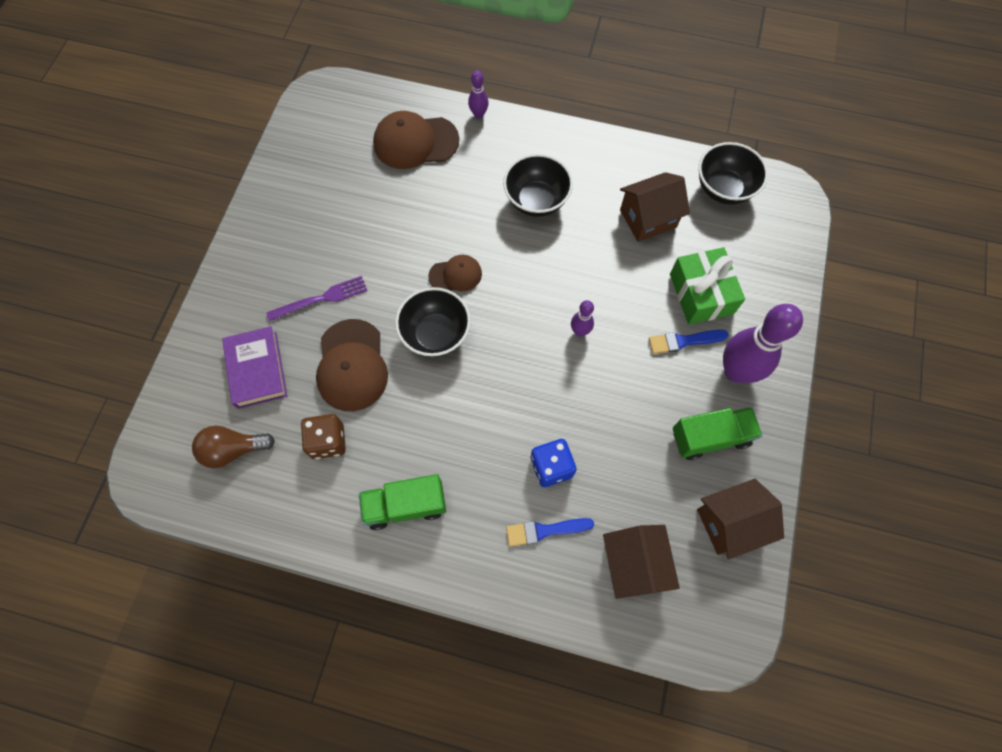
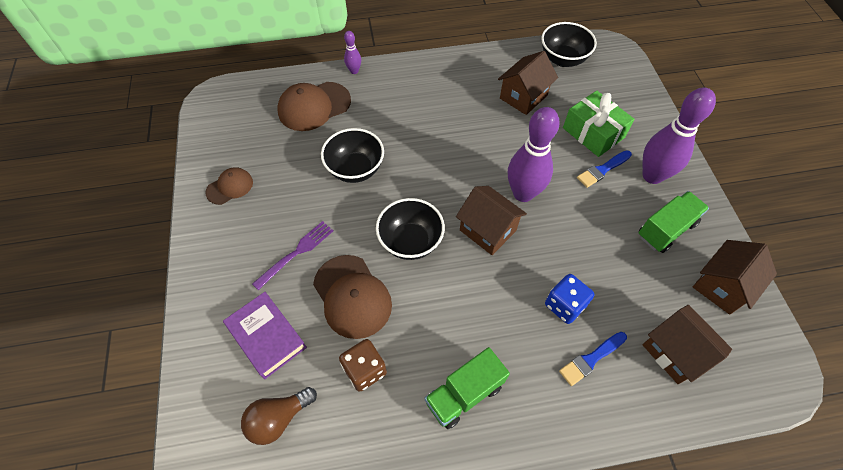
camera: 25 degrees left, 10 degrees down
brown cap [428,255,482,291] -> brown cap moved to [206,167,253,205]
black bowl [503,154,573,217] -> black bowl moved to [321,128,384,183]
purple bowling pin [571,300,594,337] -> purple bowling pin [508,107,560,202], size x2.14
none -> brown house [456,186,527,255]

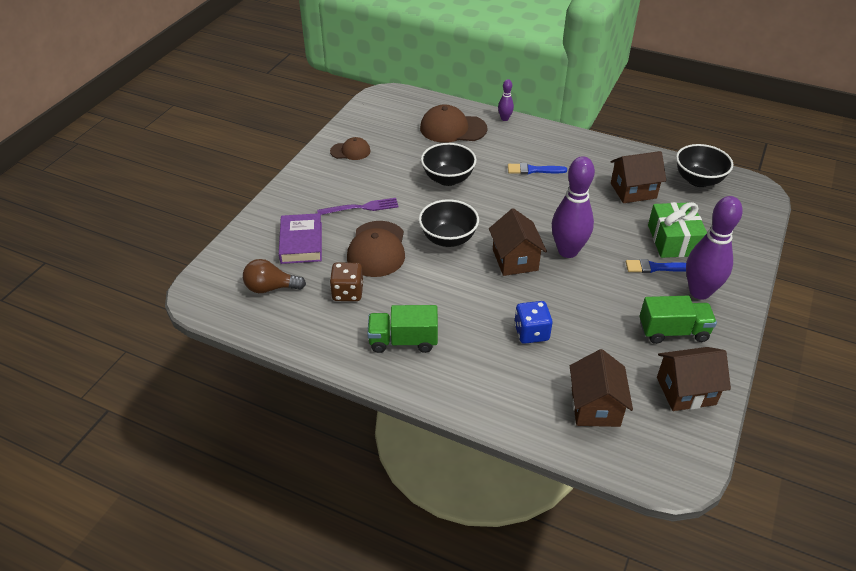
camera: 35 degrees right, 15 degrees down
blue brush [559,332,627,386] -> blue brush moved to [508,163,567,174]

